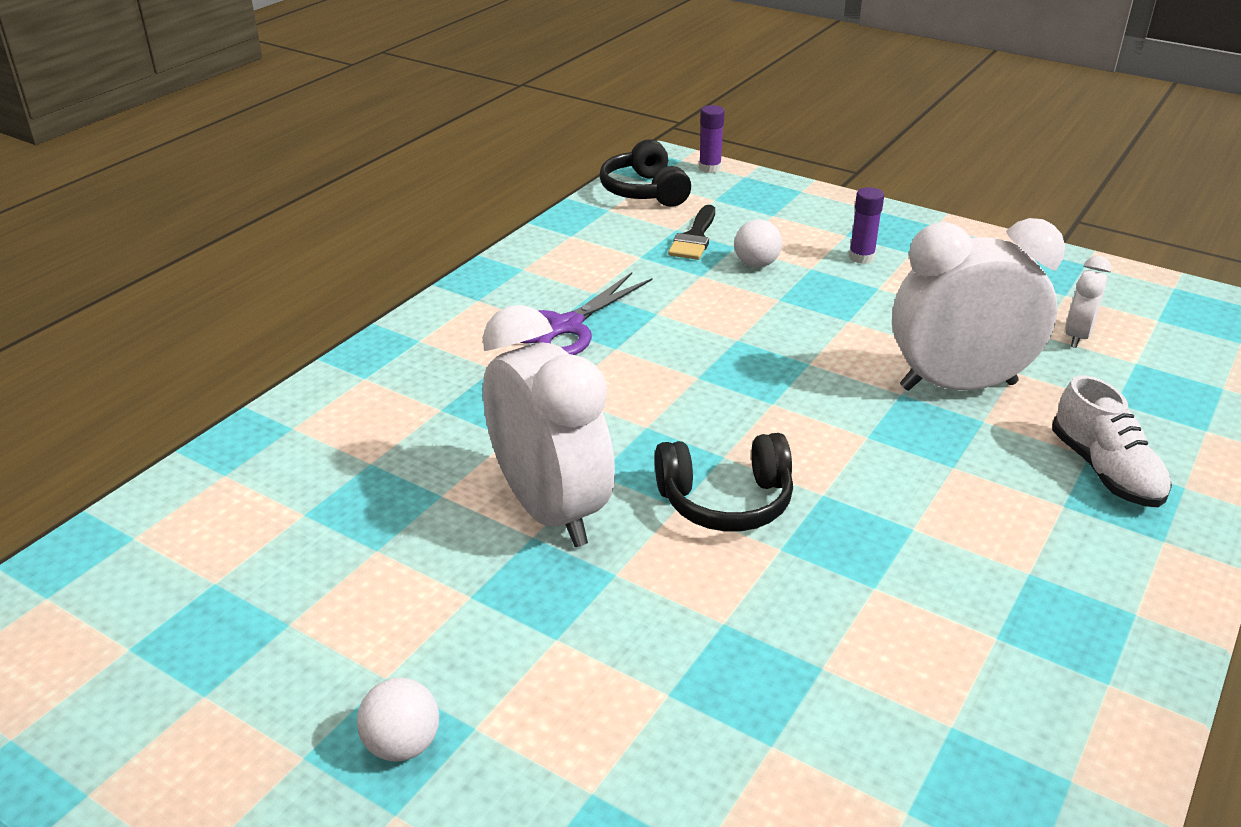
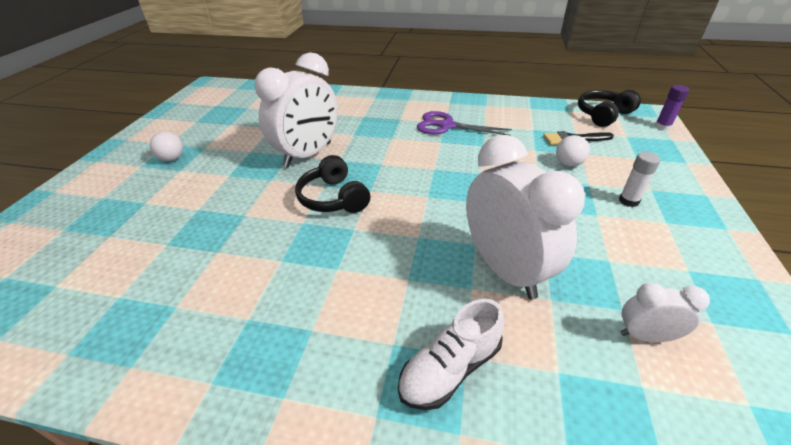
camera: 70 degrees right, 5 degrees up
purple glue stick [849,187,884,264] -> white glue stick [619,152,661,207]

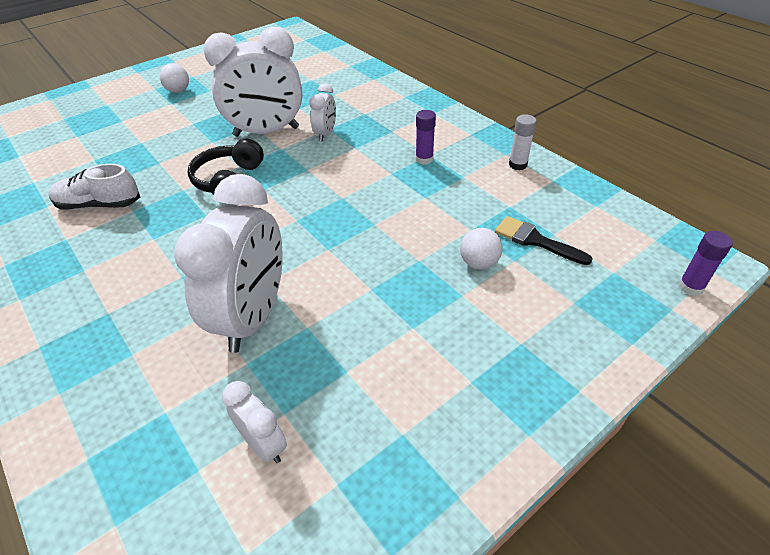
camera: 40 degrees right, 5 degrees up
white shoe [398,299,504,410] -> white shoe moved to [48,164,140,210]
purple scissors [417,111,512,136] -> purple glue stick [415,110,436,165]
black headphones [578,90,641,127] -> none
white glue stick [619,152,661,207] -> white glue stick moved to [509,114,537,170]
none -> white clock [309,83,336,141]

